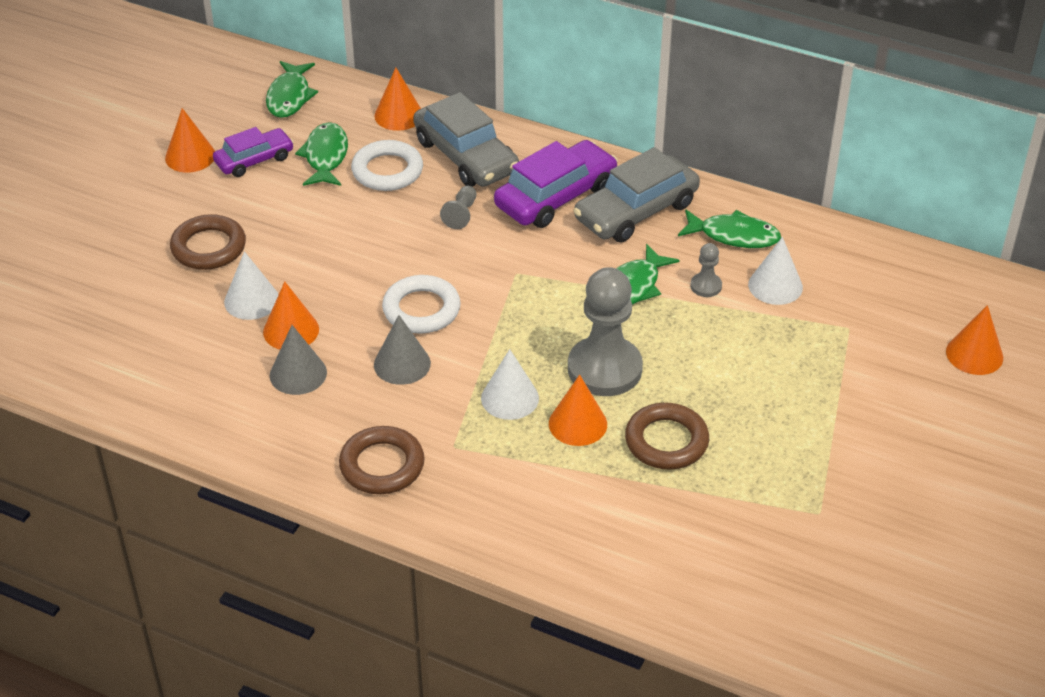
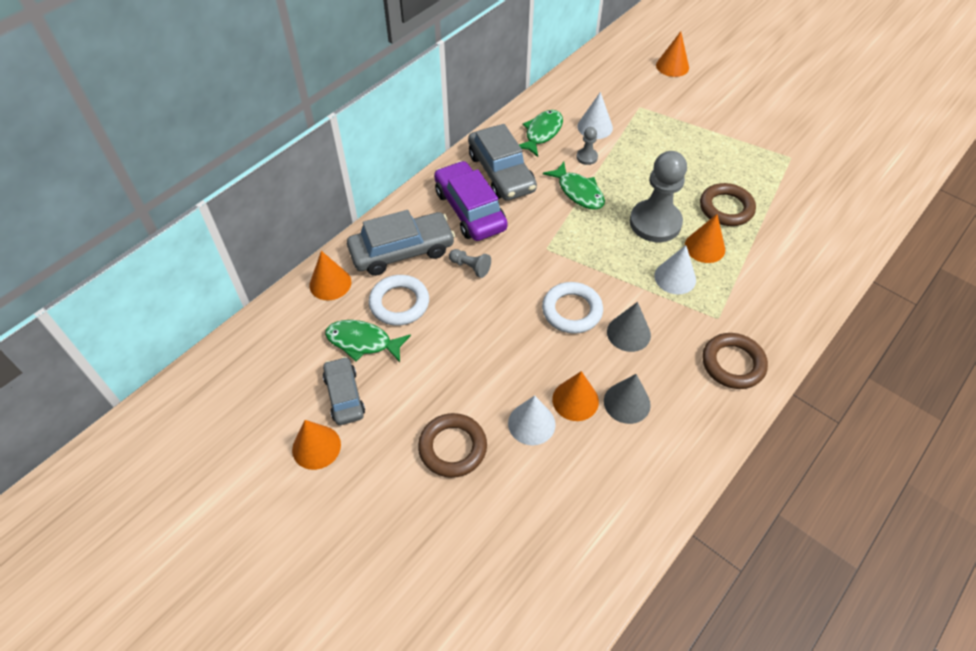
camera: 75 degrees left, 10 degrees up
purple car [213,127,294,177] -> grey car [323,357,365,425]
green fish [266,61,318,118] -> none

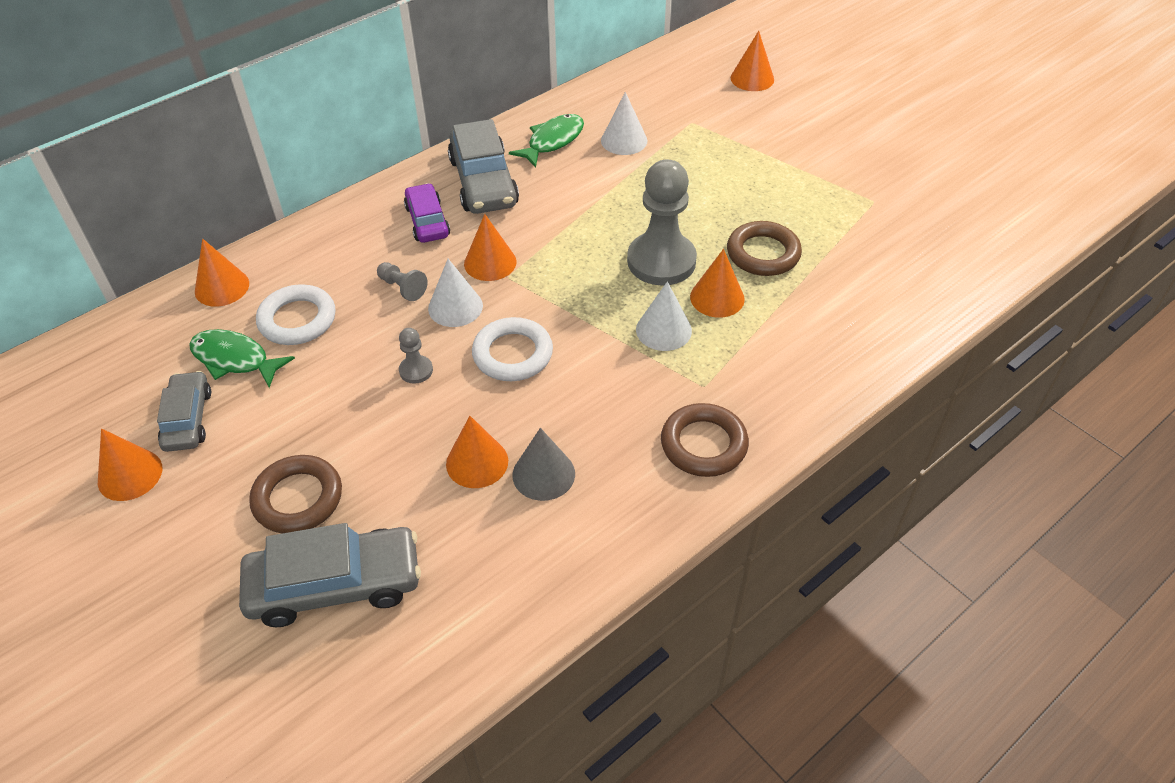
camera: 10 degrees right, 5 degrees down
grey car [347,210,455,276] -> grey car moved to [239,523,421,627]
purple car [434,161,508,241] -> purple car [404,183,450,243], size x0.61
white cone [508,395,555,445] -> white cone moved to [428,259,483,327]
green fish [543,162,605,210] -> none
grey pawn [576,127,598,165] -> grey pawn moved to [399,328,433,384]
grey cone [607,302,651,352] -> none
none -> orange cone [464,214,517,281]

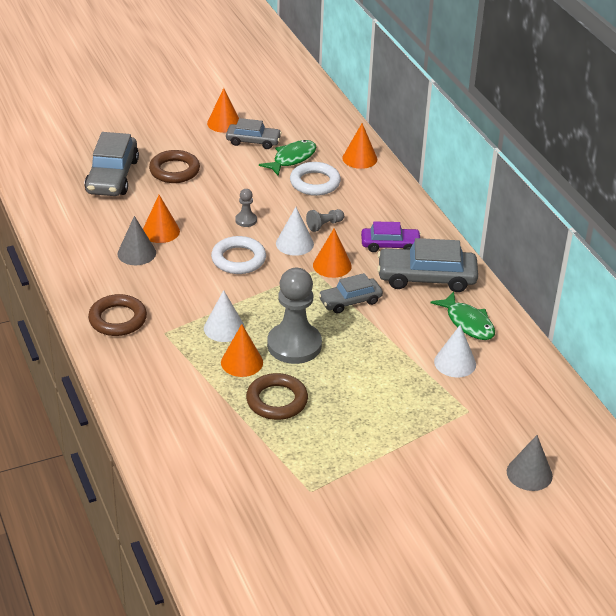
camera: 105 degrees right, 10 degrees down
orange cone [731,31,774,91] -> grey cone [507,435,553,491]
none -> grey car [318,273,383,313]

